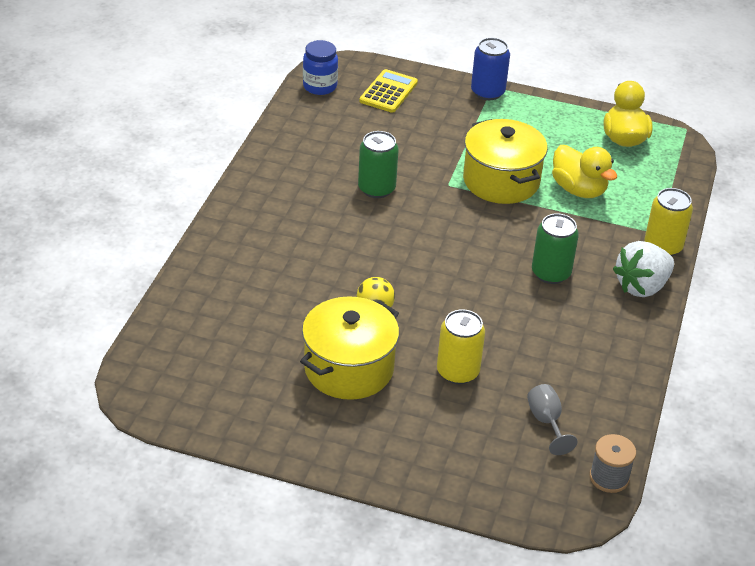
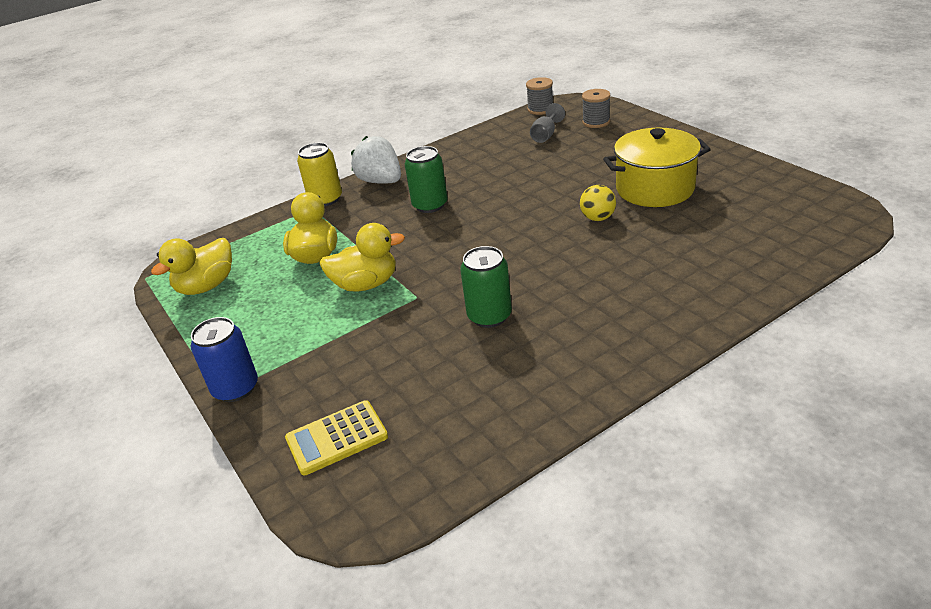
camera: 135 degrees left, 5 degrees down
blue jar [303,40,338,95] -> none
yellow can [437,309,485,384] -> none
yellow pot [463,119,548,204] -> yellow duck [319,223,405,291]
white strawberry [613,241,674,297] -> white strawberry turned 135 degrees counterclockwise [351,136,401,183]
none -> grey spool [582,89,610,128]

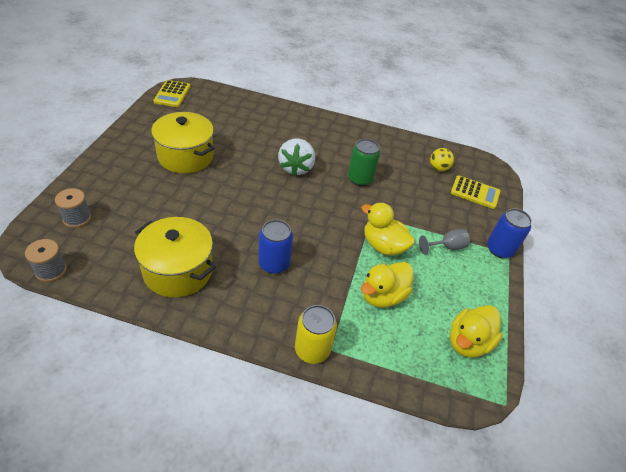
camera: 140 degrees left, 10 degrees up
yellow duck [151,238,232,295] -> yellow duck turned 135 degrees clockwise [450,305,503,358]
white strawberry [351,136,401,183] -> white strawberry moved to [278,139,315,176]
green can [405,146,448,213] -> blue can [258,220,293,274]
grey goblet [530,103,565,143] -> grey goblet moved to [419,230,470,255]
yellow ball [580,185,616,221] -> yellow ball moved to [430,148,454,171]
none -> yellow pot [134,217,216,297]
none -> yellow calculator [153,80,190,107]

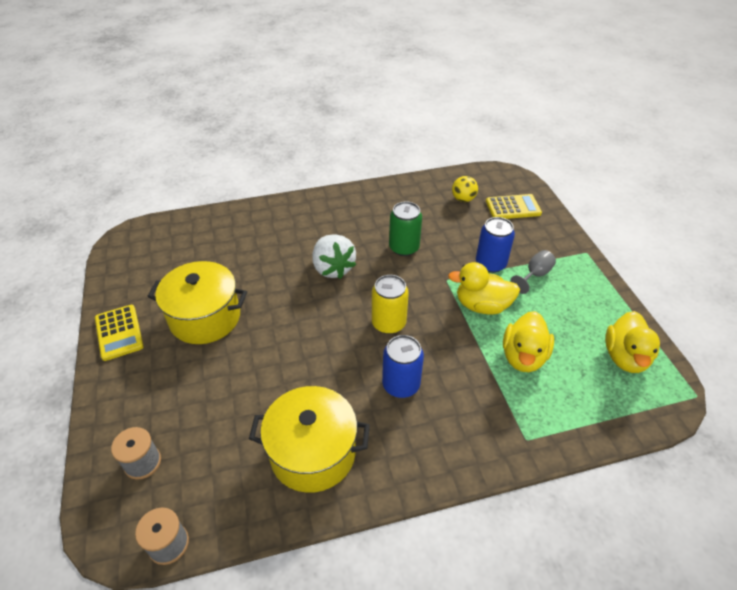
camera: 25 degrees left, 0 degrees up
yellow calculator [153,80,190,107] -> yellow calculator moved to [95,305,144,361]
yellow can [295,305,337,364] -> yellow can moved to [372,275,409,334]
blue can [487,208,532,258] -> blue can moved to [476,217,515,273]

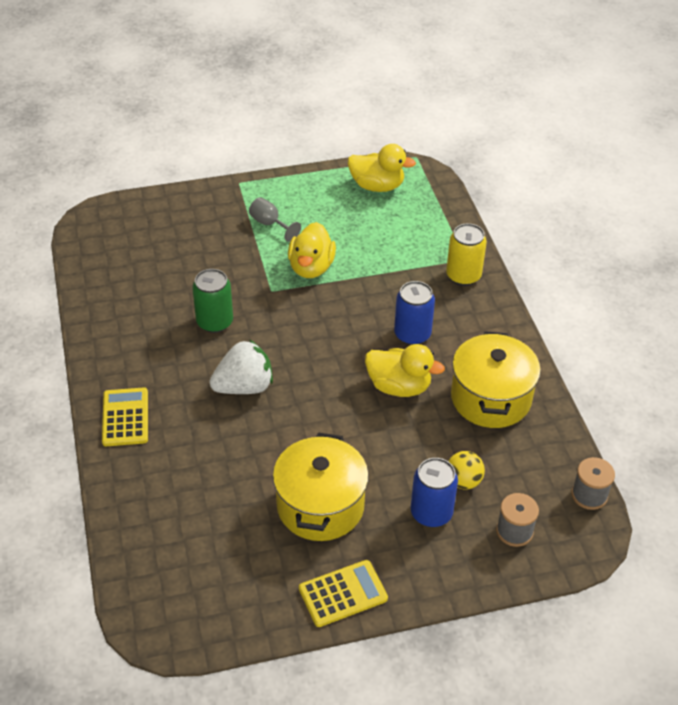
camera: 90 degrees left, 0 degrees up
yellow can [372,275,409,334] -> yellow can moved to [446,223,487,286]
yellow ball [452,176,478,202] -> yellow ball moved to [448,451,485,490]
blue can [476,217,515,273] -> blue can moved to [411,458,458,527]
yellow calculator [486,194,542,219] -> yellow calculator moved to [102,387,148,446]
yellow duck [503,311,554,372] -> yellow duck moved to [365,344,445,397]

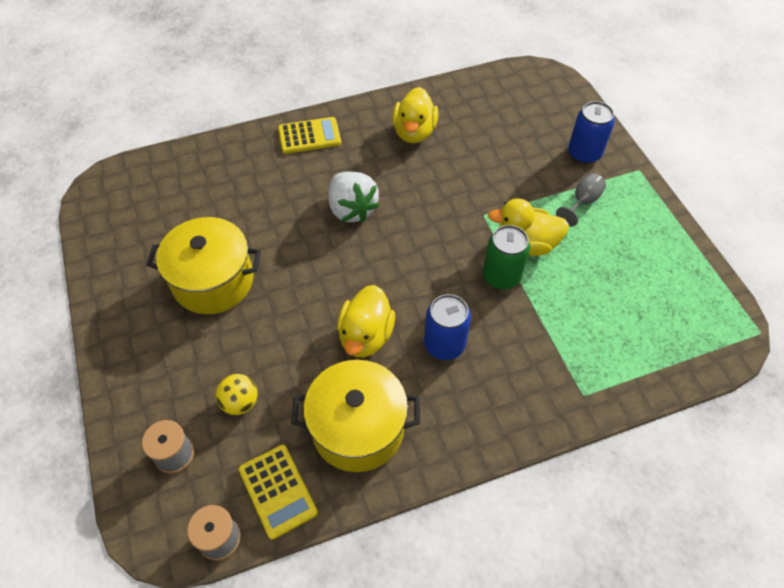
camera: 85 degrees right, 10 degrees up
green can [192,269,233,333] -> green can moved to [483,225,530,289]
yellow calculator [299,560,388,627] -> yellow calculator moved to [239,445,318,540]
yellow duck [348,144,416,192] -> yellow duck moved to [392,87,438,143]
blue can [411,458,458,527] -> blue can moved to [568,101,615,164]
yellow can [446,223,487,286] -> none

